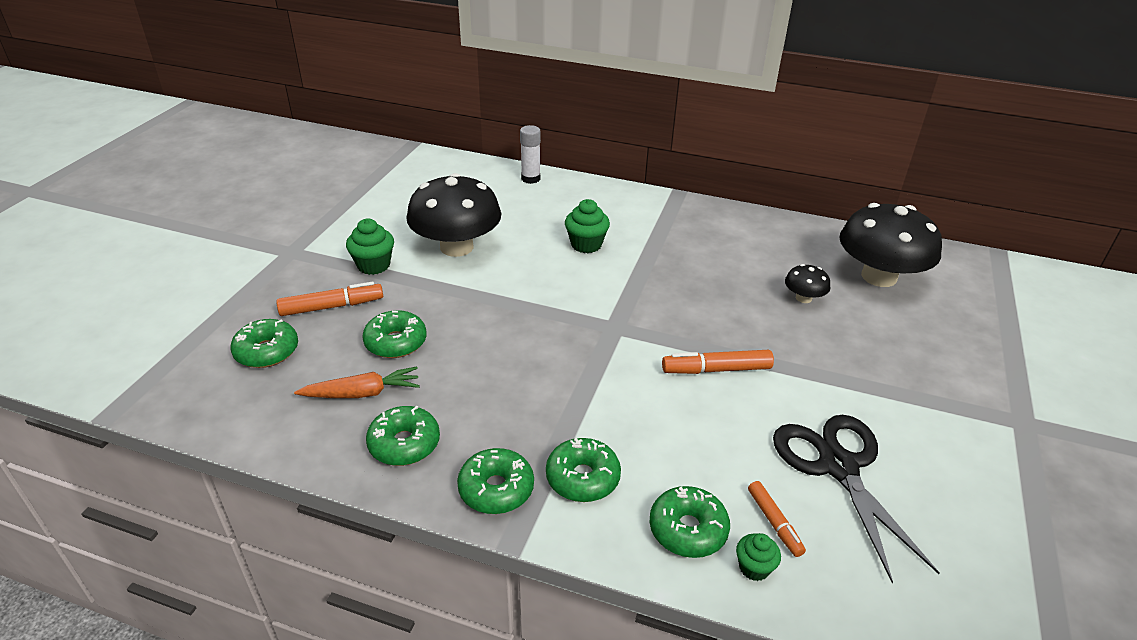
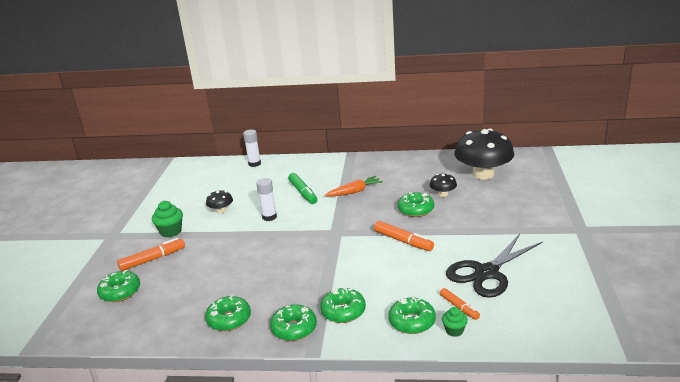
camera: 10 degrees left, 10 degrees down
orange carrot [294,367,420,398] -> orange carrot moved to [324,176,383,197]
green donut [362,310,426,358] -> green donut moved to [398,192,434,217]
black mushroom [406,173,501,257] -> black mushroom [206,190,233,213], size x0.45
green cupcake [565,199,610,253] -> green marker [288,173,317,204]
orange marker [662,350,774,374] -> orange marker turned 120 degrees counterclockwise [374,221,434,251]
black scissors [773,415,940,583] -> black scissors turned 105 degrees counterclockwise [446,234,543,298]
none -> white glue stick [256,178,277,221]

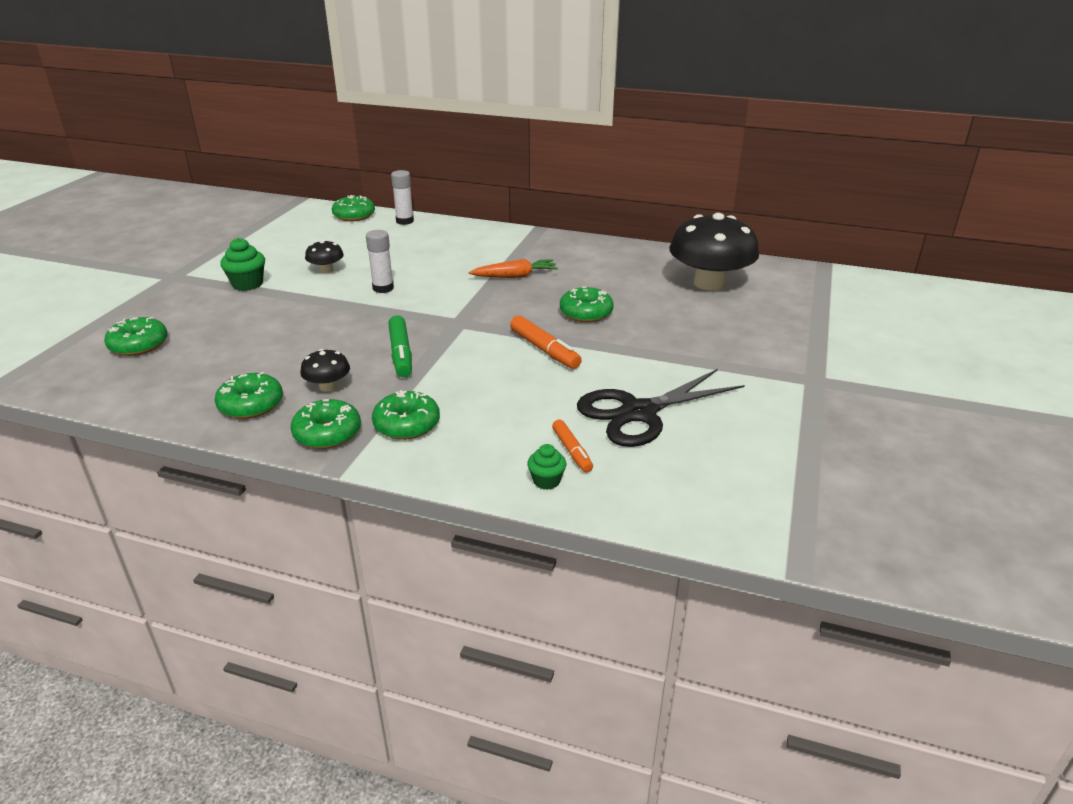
camera: 10 degrees right, 5 degrees up
orange marker [117,238,185,271] -> none
green marker [288,173,317,204] -> green marker moved to [388,315,412,377]
green donut [388,297,436,334] -> green donut moved to [332,195,375,221]
black mushroom [430,173,457,197] -> black mushroom moved to [300,349,350,391]

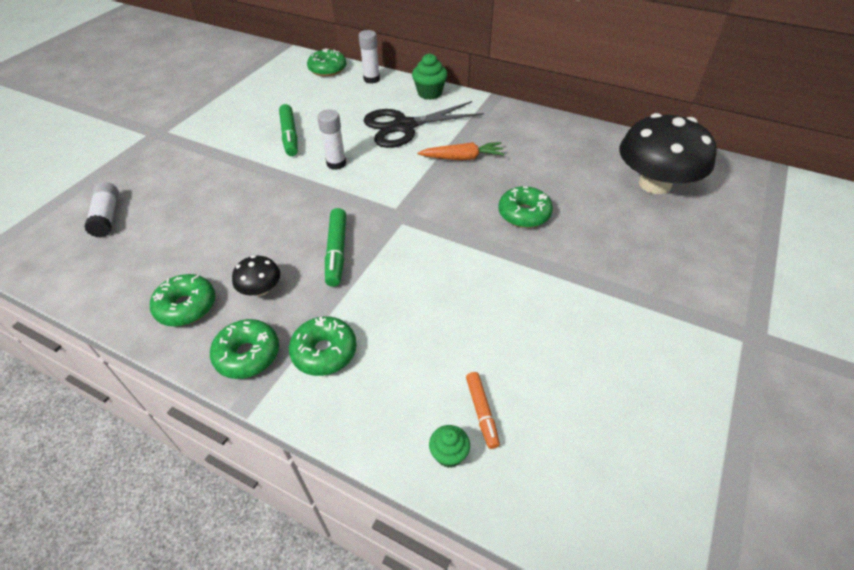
camera: 10 degrees right, 15 degrees up
green donut [104,317,168,356] -> white glue stick [84,182,119,238]
green cupcake [220,238,265,291] -> green cupcake moved to [412,53,448,100]
black mushroom [305,240,344,273] -> green marker [279,104,298,156]
orange marker [510,316,582,369] -> none
black scissors [577,369,745,447] -> black scissors moved to [363,101,484,148]

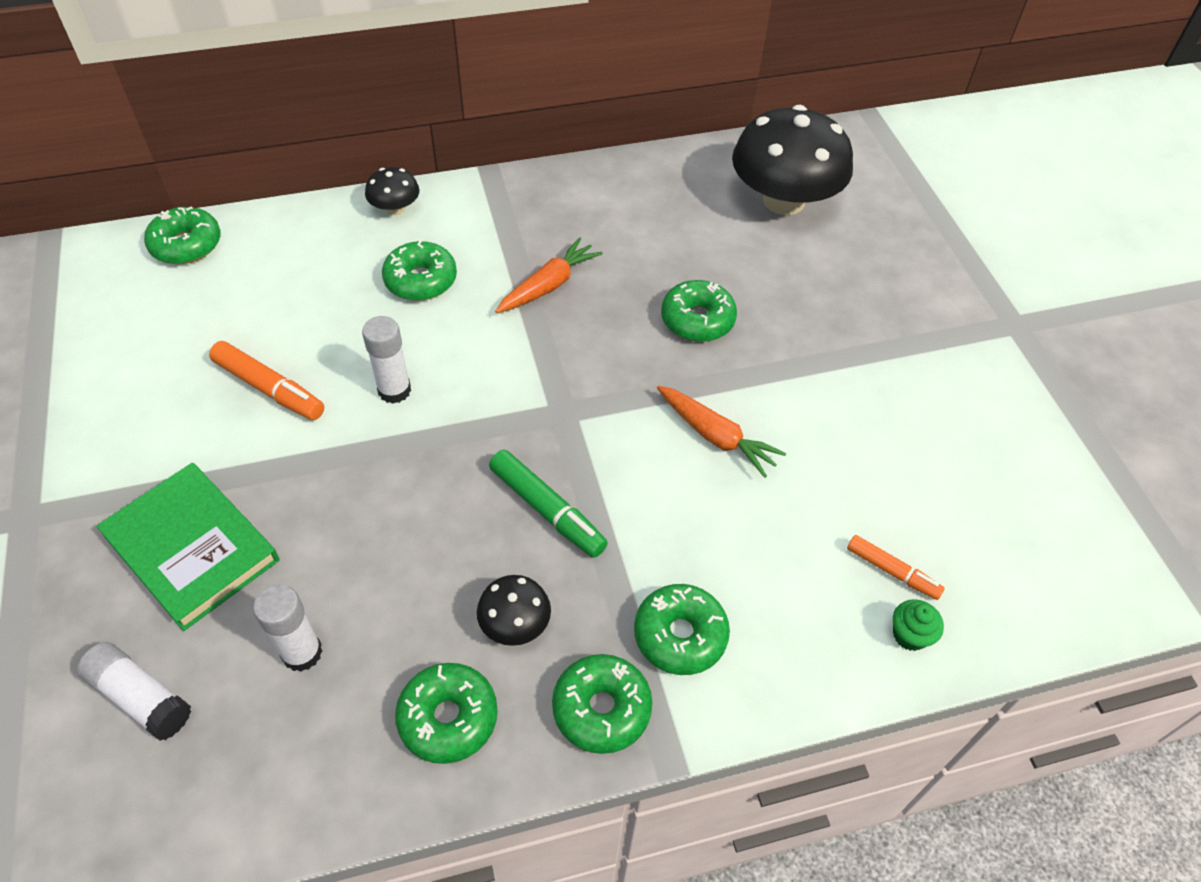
camera: 45 degrees left, 5 degrees up
green marker [279,104,298,156] -> orange marker [209,341,324,420]
white glue stick [359,30,380,84] -> white glue stick moved to [253,584,322,672]
black scissors [363,101,484,148] -> green donut [382,239,457,301]
green cupcake [412,53,448,100] -> black mushroom [365,167,420,215]
none -> green book [97,463,279,631]
none -> orange carrot [657,386,786,478]

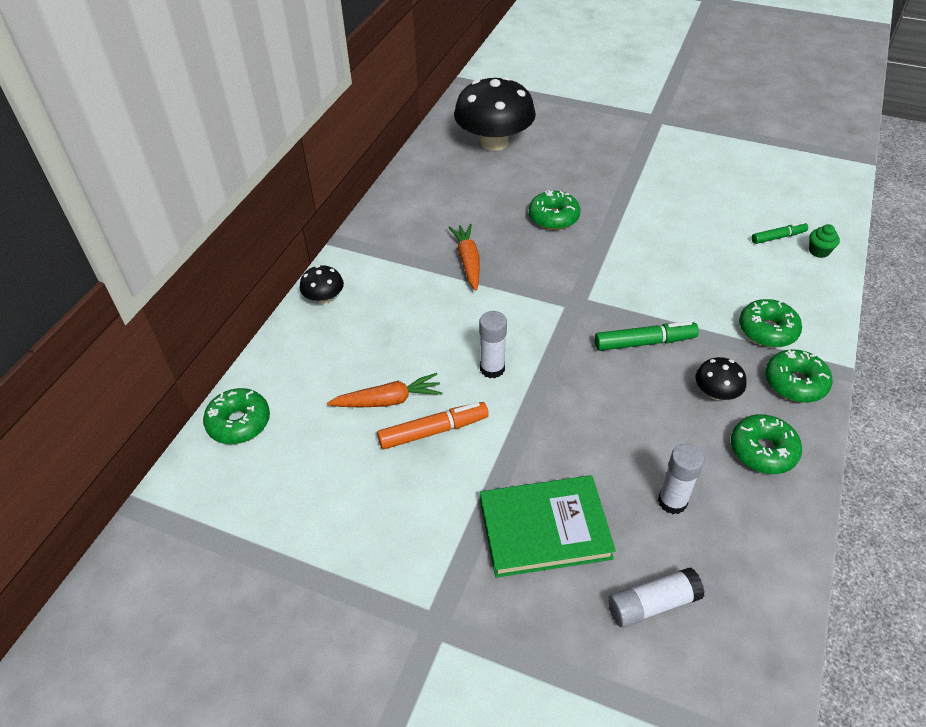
camera: 50 degrees left, 5 degrees down
green donut [382,239,457,301] -> none
orange carrot [657,386,786,478] -> orange carrot moved to [327,373,442,407]
orange marker [847,535,945,600] -> green marker [752,222,808,244]

